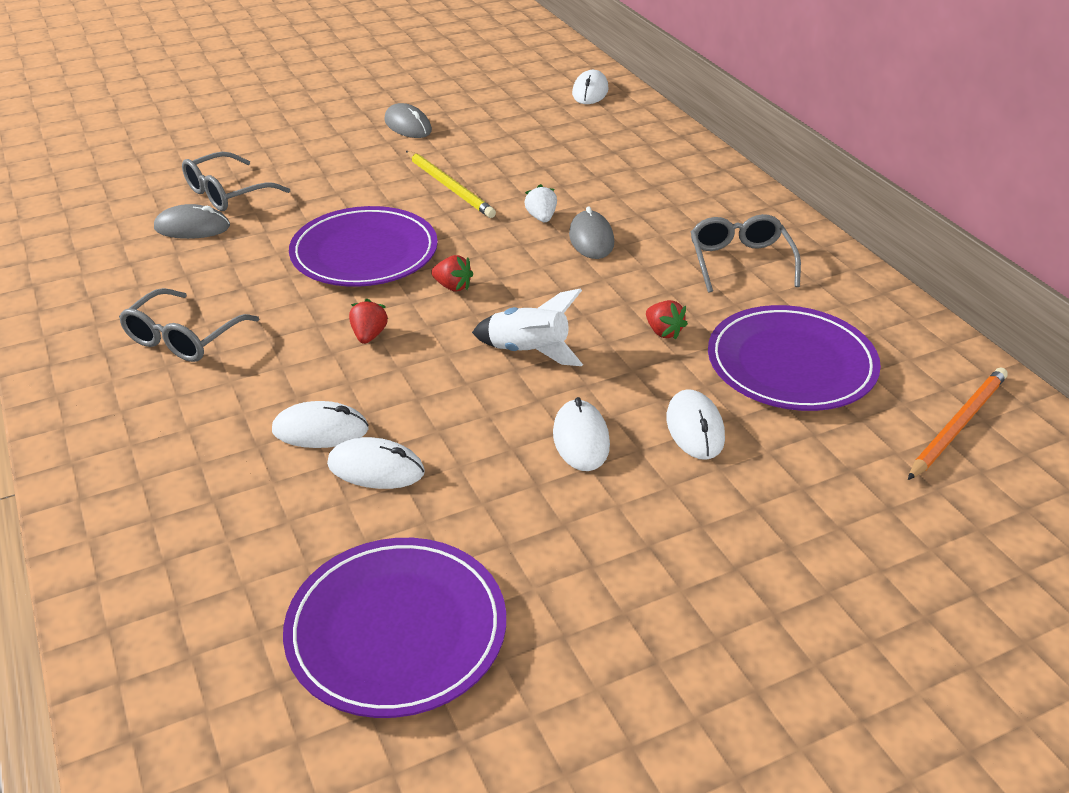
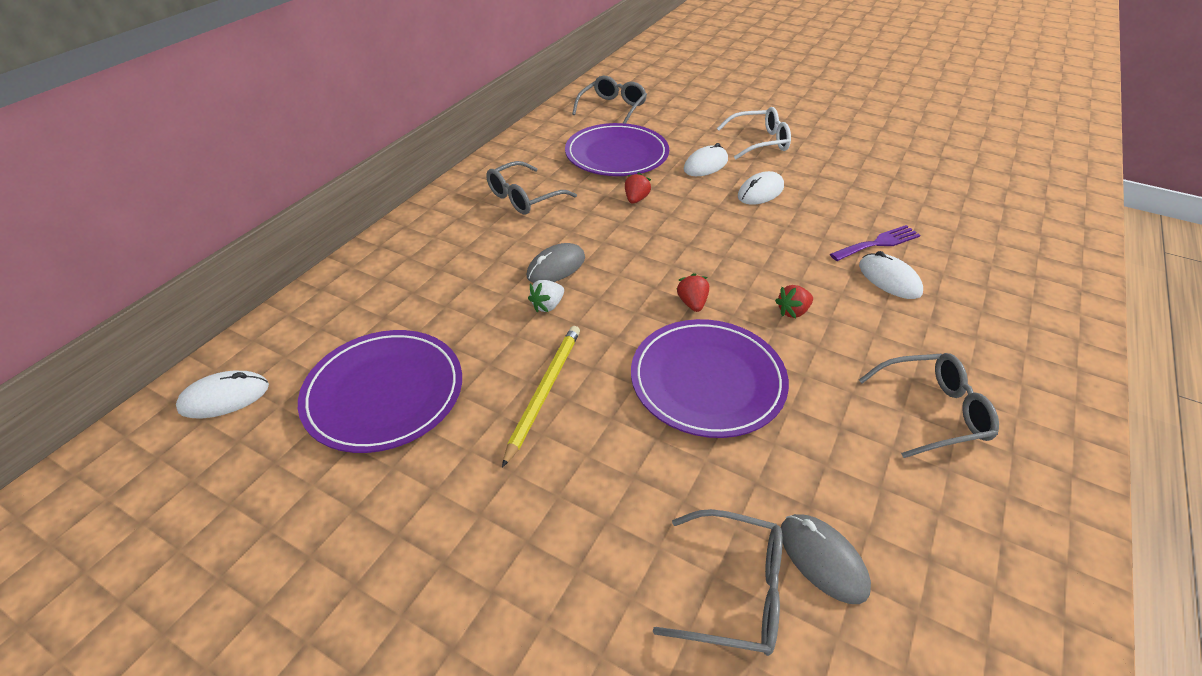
camera: 125 degrees left, 5 degrees up
purple plate [283,538,506,718] -> purple plate moved to [298,330,462,453]
white mouse [327,437,425,489] -> purple fork [830,225,920,261]
grey mouse [384,103,432,138] -> none
white rocket [472,288,583,366] -> none
orange pencil [908,368,1008,480] -> grey glasses [572,76,647,124]
none -> white glasses [717,107,791,159]

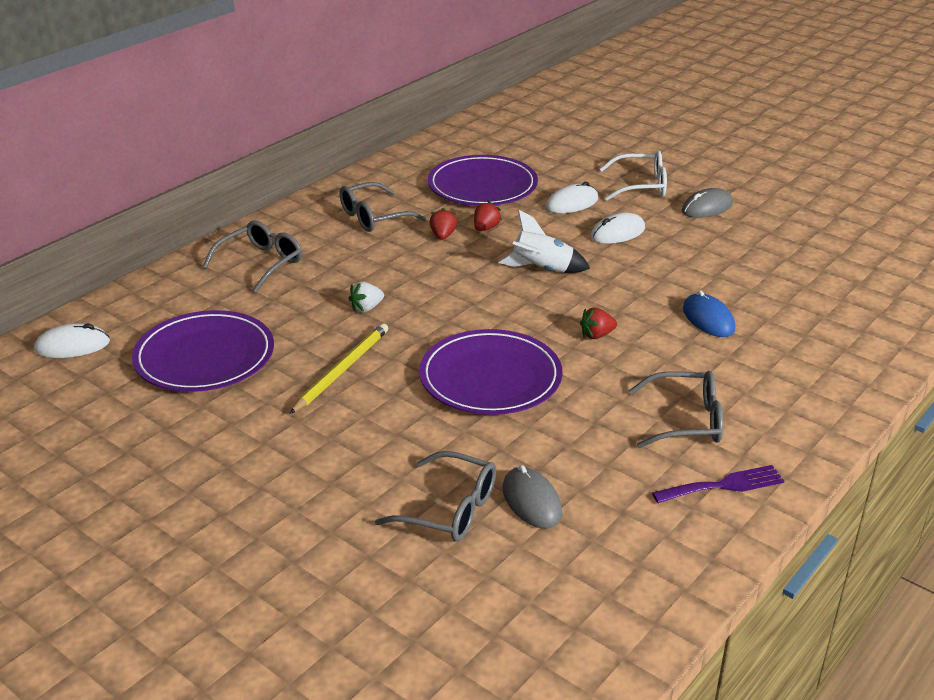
camera: 10 degrees right, 10 degrees down
grey mouse [527,243,585,283] -> grey mouse moved to [682,188,733,218]
grey glasses [572,76,647,124] -> grey glasses moved to [203,220,302,292]
red strawberry [676,273,709,312] -> red strawberry moved to [429,208,457,240]
purple fork [830,225,920,261] -> purple fork moved to [652,465,784,503]
white mouse [859,251,923,299] -> blue mouse [683,290,735,337]
none -> white rocket [498,210,590,273]

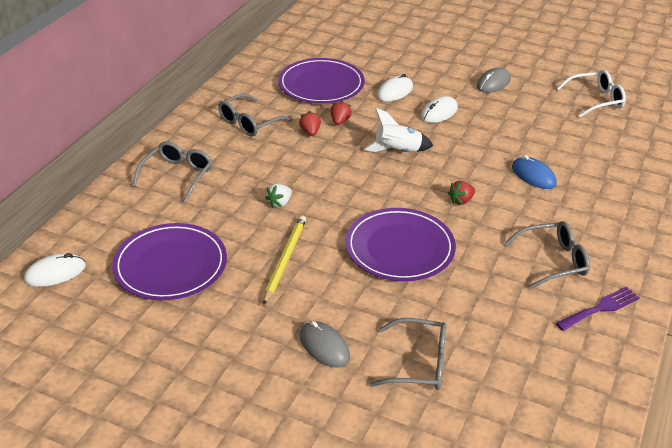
camera: 15 degrees left, 5 degrees up
grey mouse [503,465,562,529] -> grey mouse moved to [300,321,350,367]
white glasses [600,151,667,201] -> white glasses moved to [557,70,626,117]

